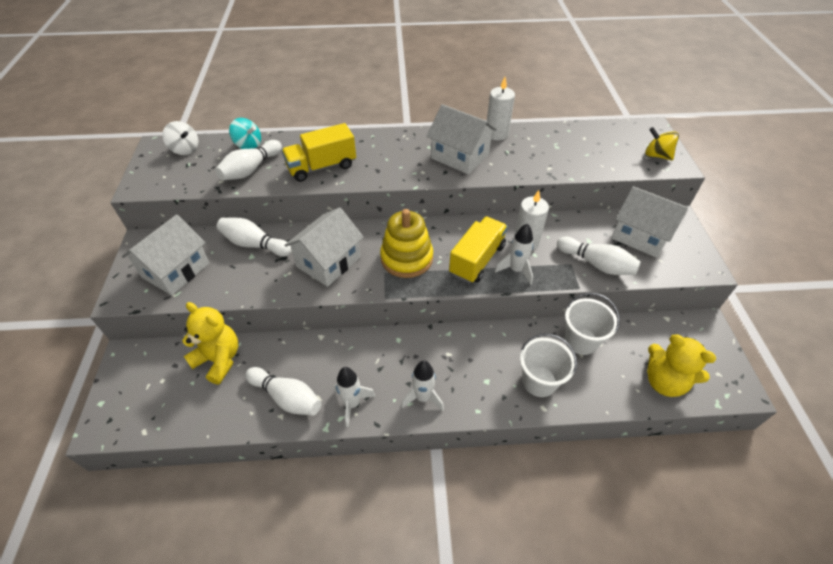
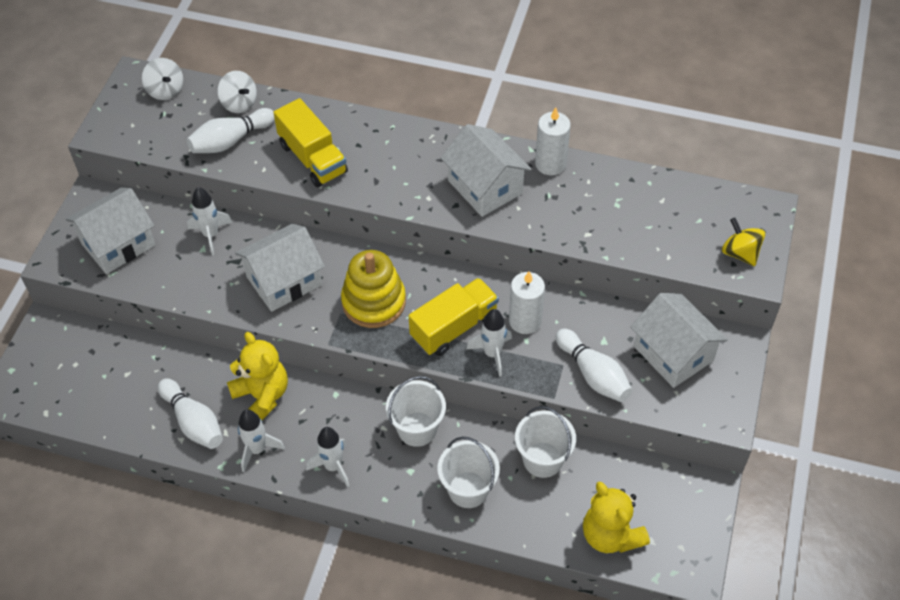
camera: 20 degrees right, 5 degrees up
yellow teddy bear [182,302,238,385] -> yellow teddy bear moved to [227,332,288,420]
white bowling pin [217,217,292,257] -> white rocket [187,187,233,255]
turquoise spinning top [229,118,261,149] -> white spinning top [218,71,257,113]
yellow truck [282,123,356,182] -> yellow truck turned 120 degrees counterclockwise [273,98,348,187]
none -> white bucket [386,376,446,447]

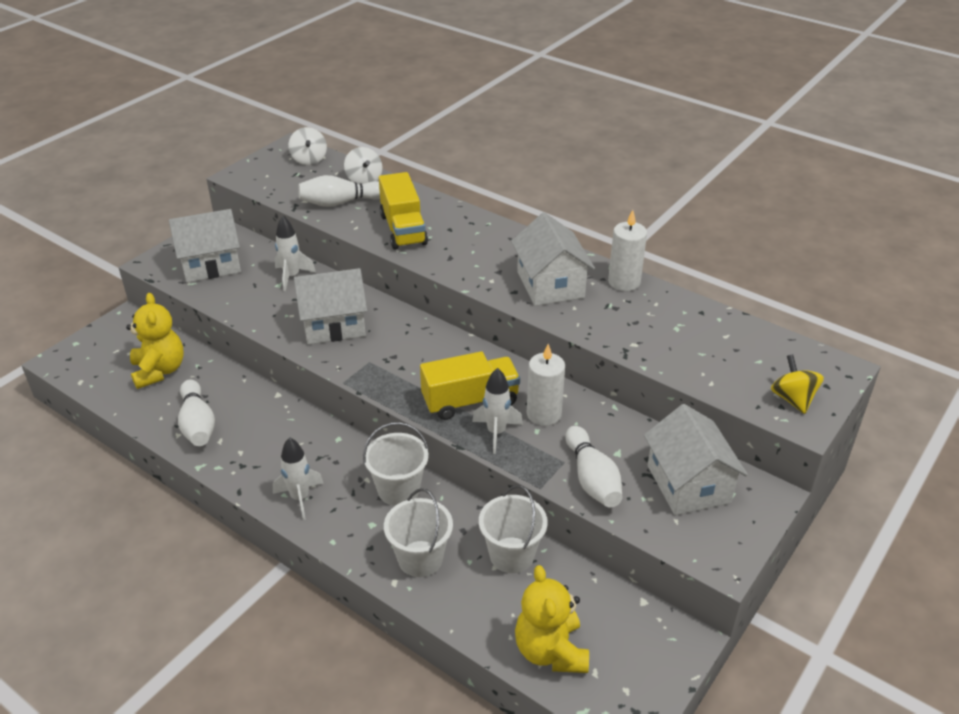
camera: 20 degrees right, 15 degrees down
yellow teddy bear [227,332,288,420] -> yellow teddy bear moved to [126,293,184,389]
white rocket [238,409,285,472] -> none
yellow stacking toy [341,250,406,328] -> none

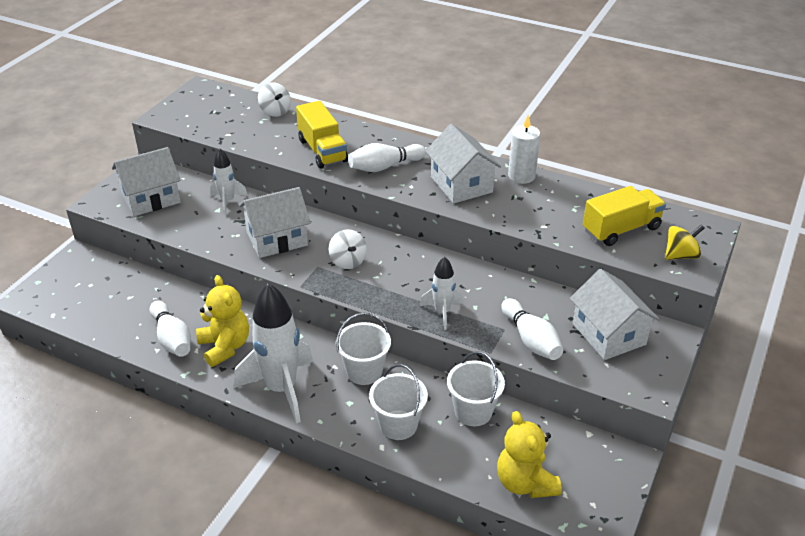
camera: 10 degrees left, 0 degrees up
yellow teddy bear [126,293,184,389] -> yellow teddy bear moved to [196,275,249,367]
white rocket [273,437,324,520] -> white rocket [234,283,313,424], size x1.90
white spinning top [288,127,327,165] -> white spinning top moved to [329,229,367,269]
white bowling pin [298,175,380,207] -> white bowling pin moved to [348,143,426,172]
yellow truck [420,351,520,420] -> yellow truck moved to [583,186,666,246]
white candle [527,344,565,426] -> none
yellow spinning top [771,355,824,414] -> yellow spinning top turned 90 degrees clockwise [665,224,705,260]

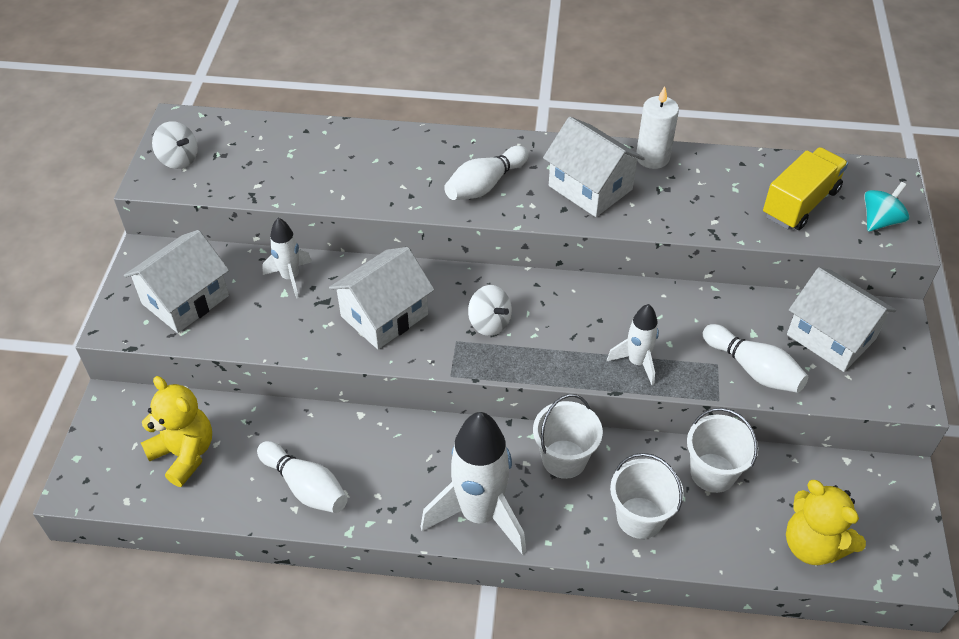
camera: 20 degrees left, 10 degrees up
yellow teddy bear [196,275,249,367] -> yellow teddy bear moved to [141,376,212,487]
white spinning top [258,82,291,117] -> white spinning top moved to [152,121,198,169]
yellow truck [296,101,348,168] -> none
yellow spinning top [665,224,705,260] -> turquoise spinning top [864,182,909,232]

